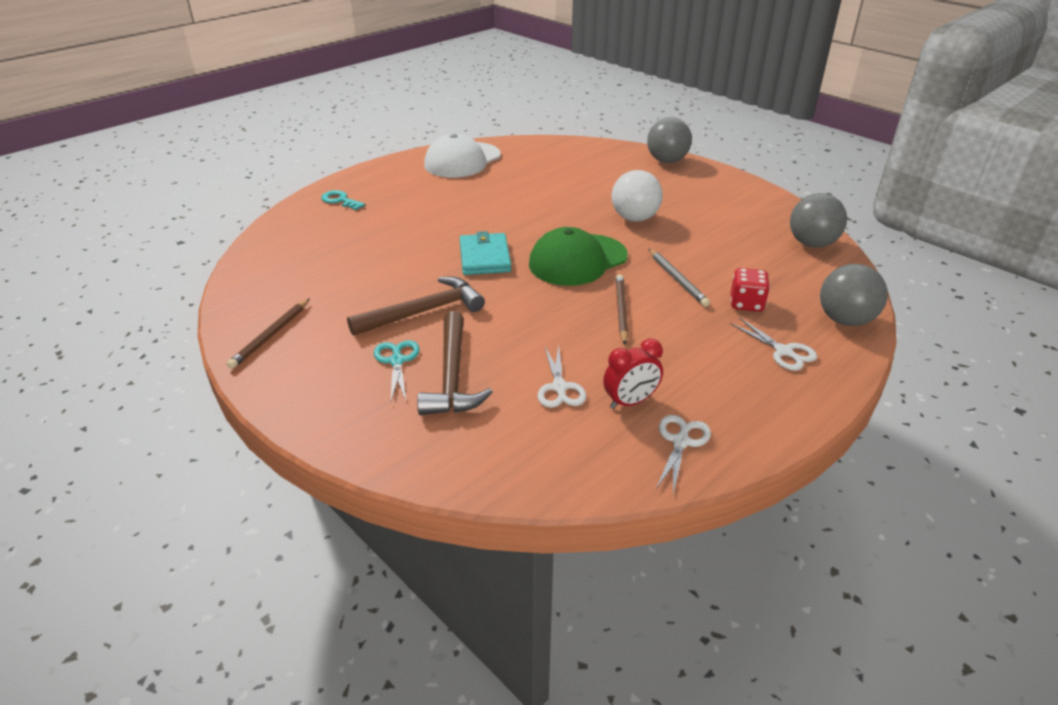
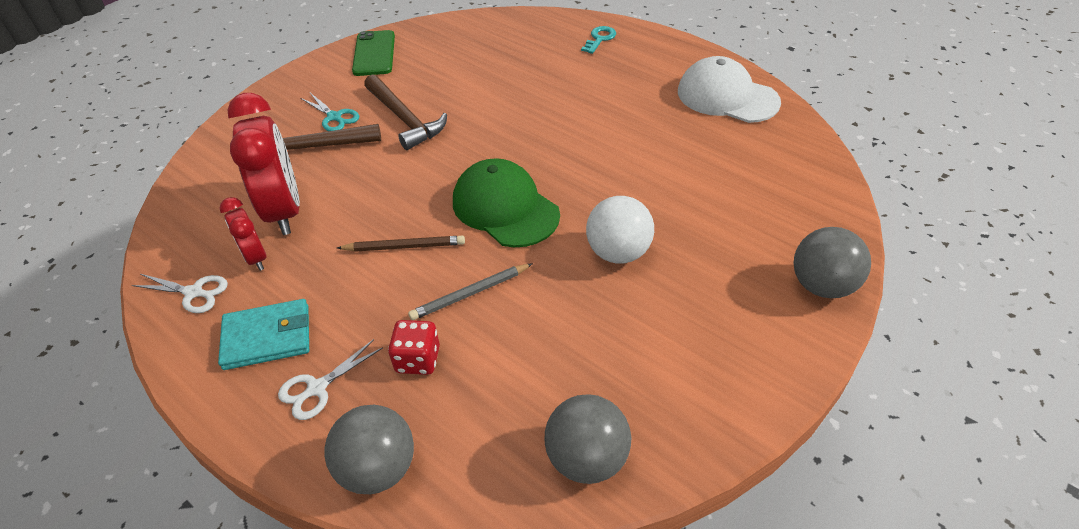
camera: 85 degrees right, 10 degrees up
brown pencil [227,299,310,369] -> green phone [352,30,395,76]
turquoise scissors [374,340,420,400] -> turquoise scissors turned 60 degrees clockwise [300,93,359,131]
turquoise wallet [460,231,511,275] -> turquoise wallet moved to [218,299,309,370]
white scissors [537,344,586,408] -> red clock [227,93,300,235]

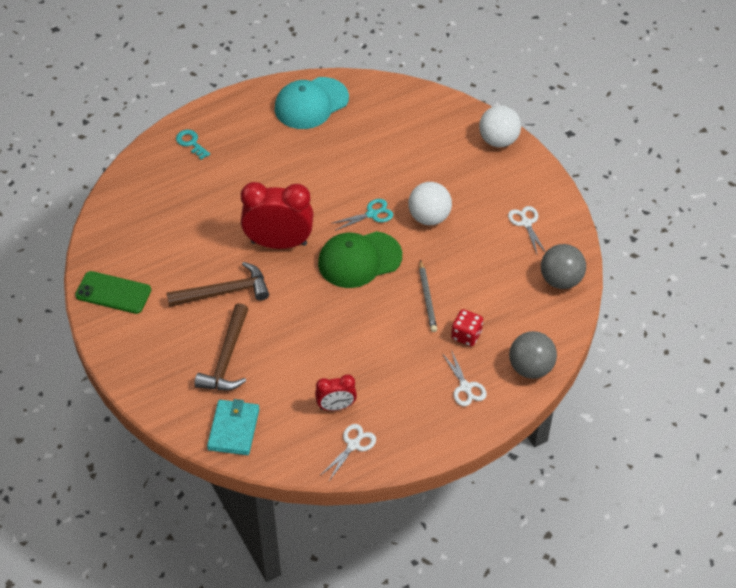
camera: 70 degrees left, 5 degrees up
turquoise wallet [218,299,309,370] -> turquoise wallet moved to [207,399,259,455]
red clock [227,93,300,235] -> red clock moved to [241,182,314,249]
turquoise scissors [300,93,359,131] -> turquoise scissors moved to [333,199,393,231]
brown pencil [337,235,465,252] -> none
white cap [678,56,781,123] -> turquoise cap [275,77,349,129]
grey ball [794,227,871,298] -> white ball [479,105,521,147]
none -> white scissors [508,206,546,253]

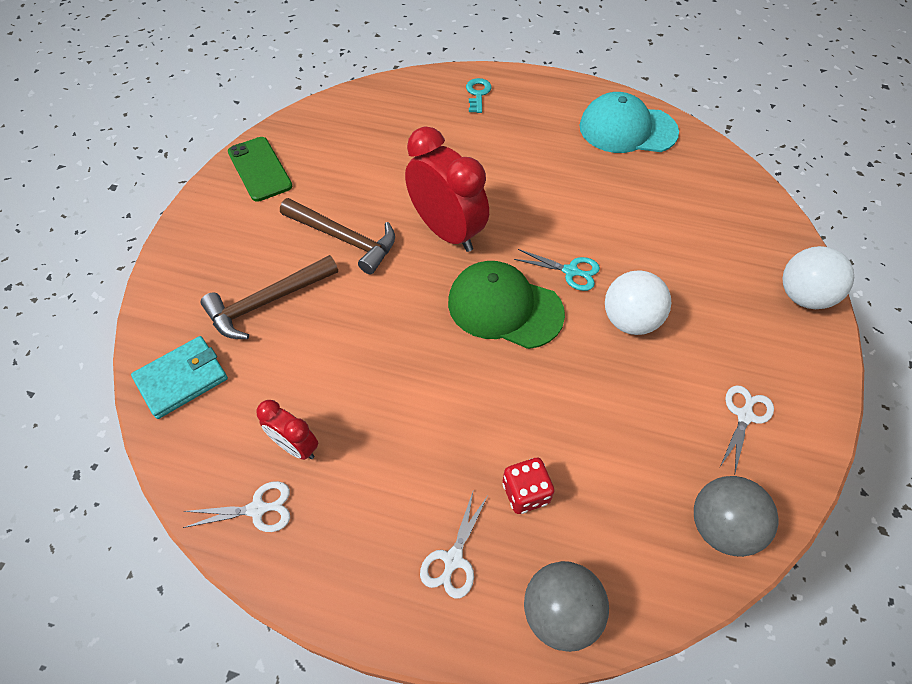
camera: 45 degrees right, 5 degrees up
grey pencil [419,260,437,332] -> none

